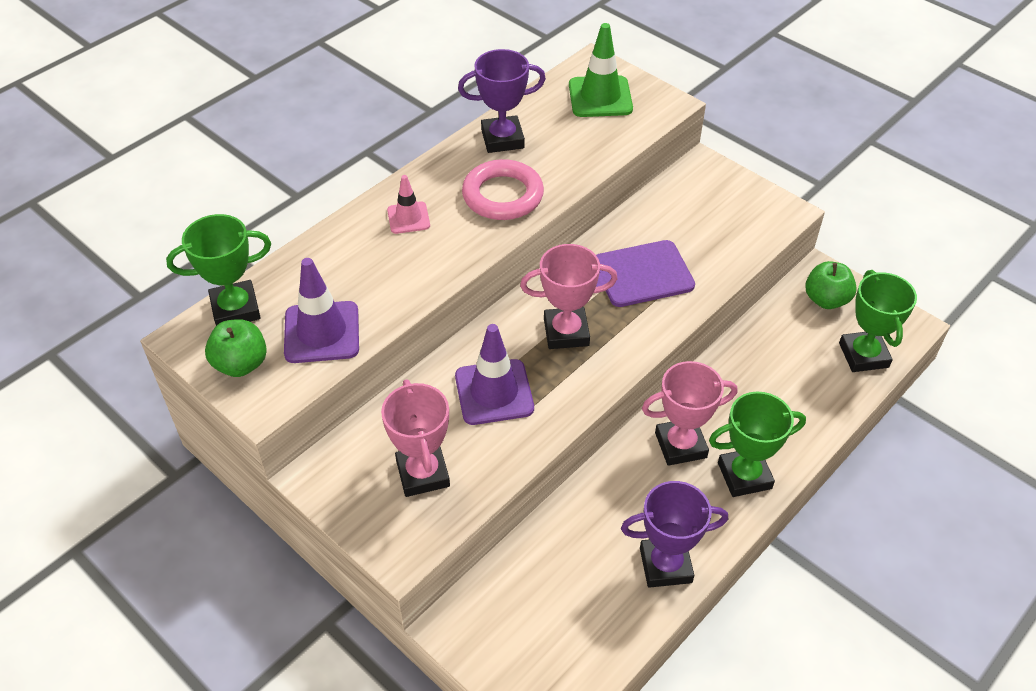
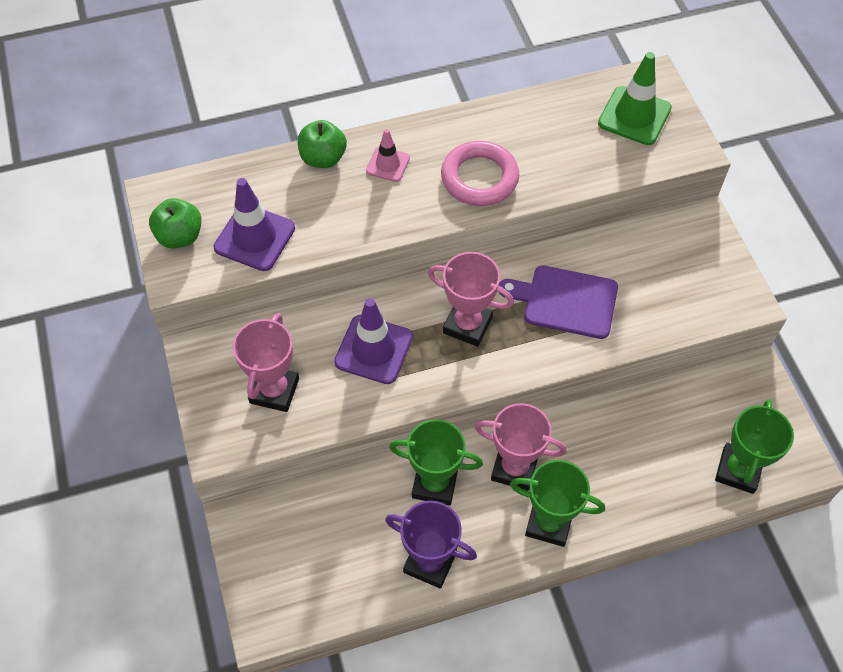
camera: 30 degrees right, 10 degrees up
green trophy [166,214,271,326] -> green trophy moved to [389,419,483,506]
purple trophy [458,49,546,153] -> none
green apple [805,261,857,309] -> green apple moved to [298,120,347,168]

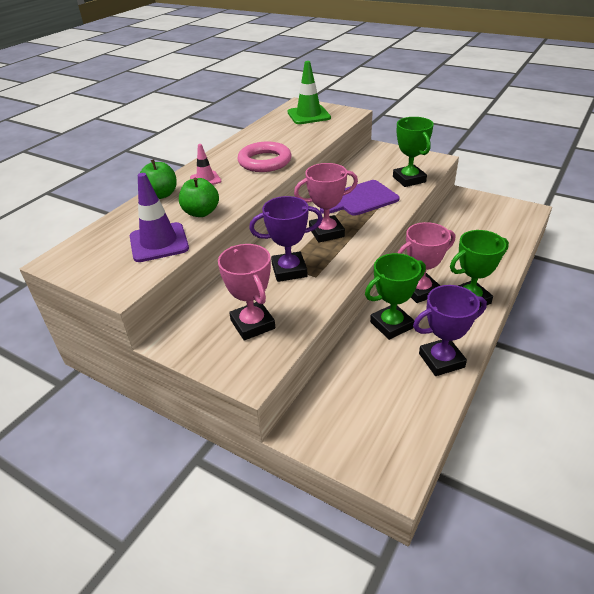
camera: 40 degrees left, 20 degrees down
green apple [149,198,201,248] -> green apple moved to [179,178,219,217]
purple traffic cone [334,298,413,384] -> purple trophy [249,196,323,282]
green trophy [715,399,794,494] -> green trophy moved to [393,117,434,187]

